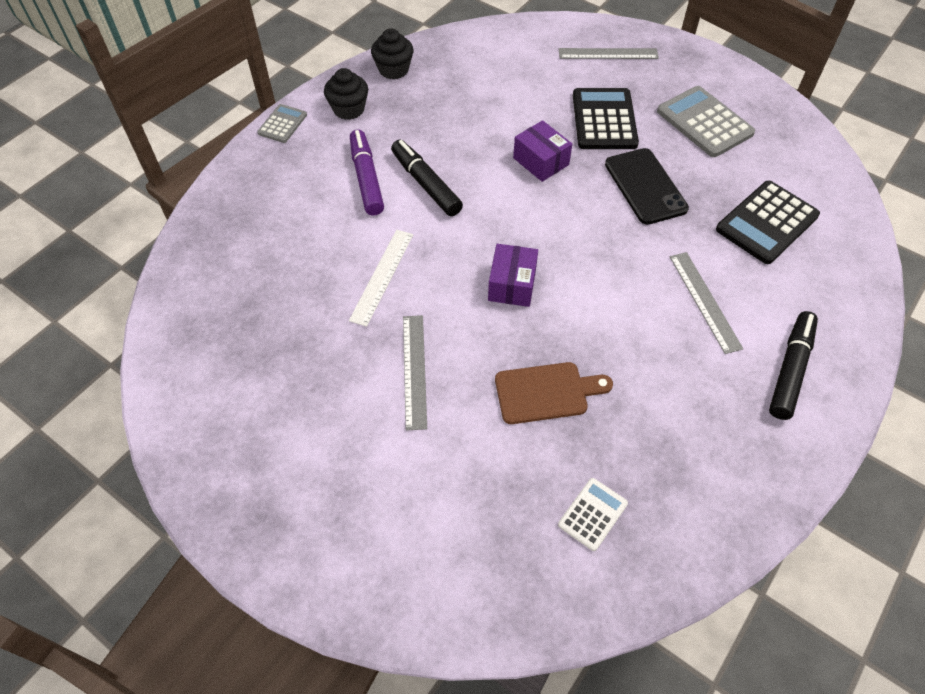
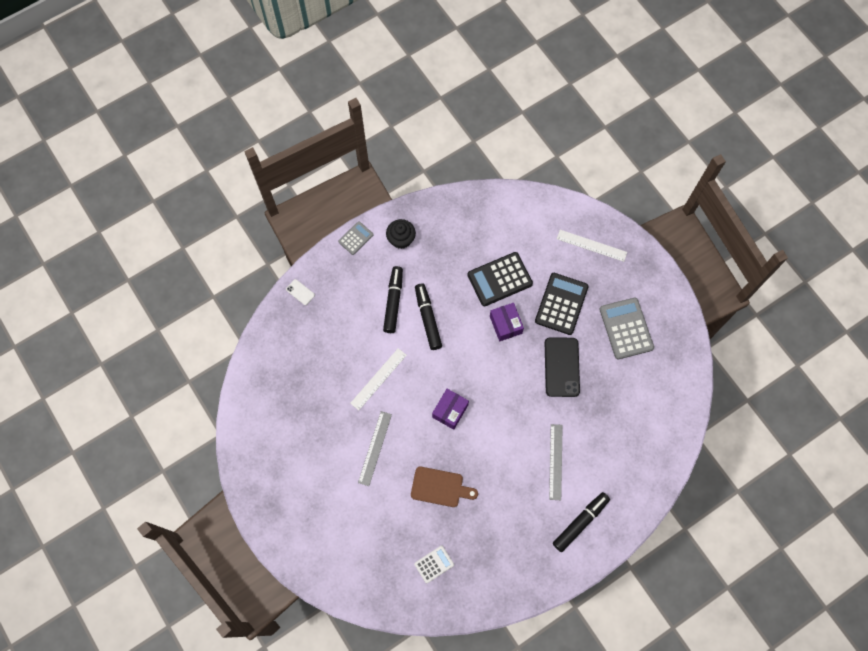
camera: 20 degrees right, 15 degrees up
purple marker [350,130,384,215] -> black marker [383,266,403,333]
black cupcake [371,29,413,79] -> none
grey ruler [559,48,659,59] -> white ruler [557,230,627,262]
black calculator [716,181,820,264] -> black calculator moved to [467,252,533,306]
none -> white phone [286,279,315,305]

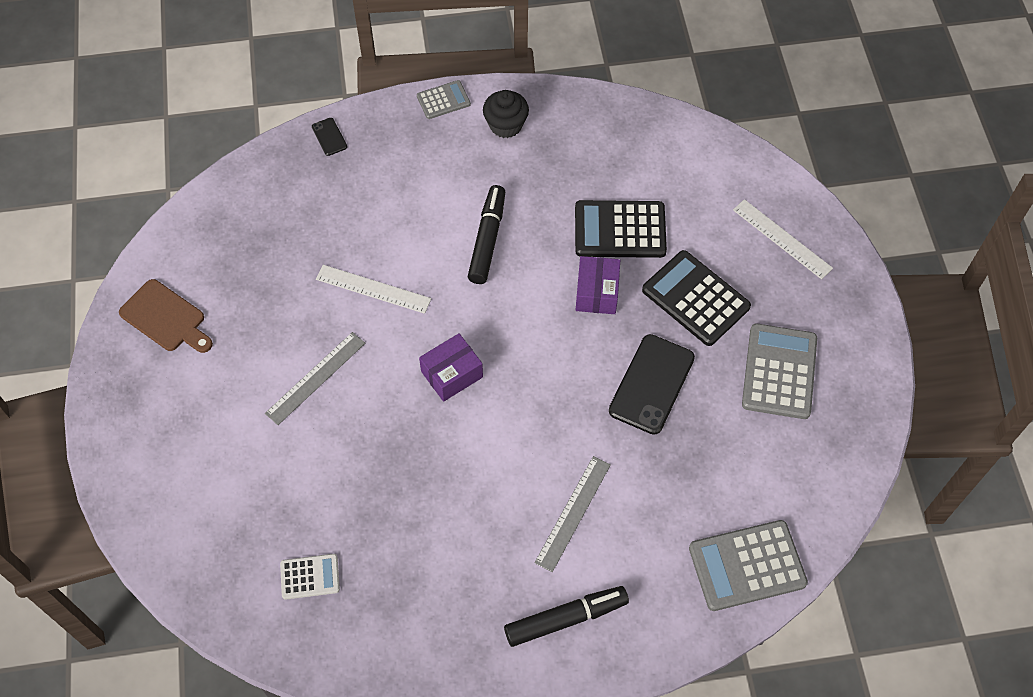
camera: 25 degrees right, 10 degrees down
white phone [286,279,315,305] -> black phone [312,118,347,156]
white ruler [350,348,407,410] -> white ruler turned 45 degrees clockwise [316,265,431,314]
black marker [383,266,403,333] -> none
brown cutting board [411,466,478,507] -> brown cutting board moved to [119,279,213,353]
black calculator [535,273,589,335] -> black calculator turned 90 degrees counterclockwise [642,250,751,346]
none -> grey calculator [689,520,808,611]

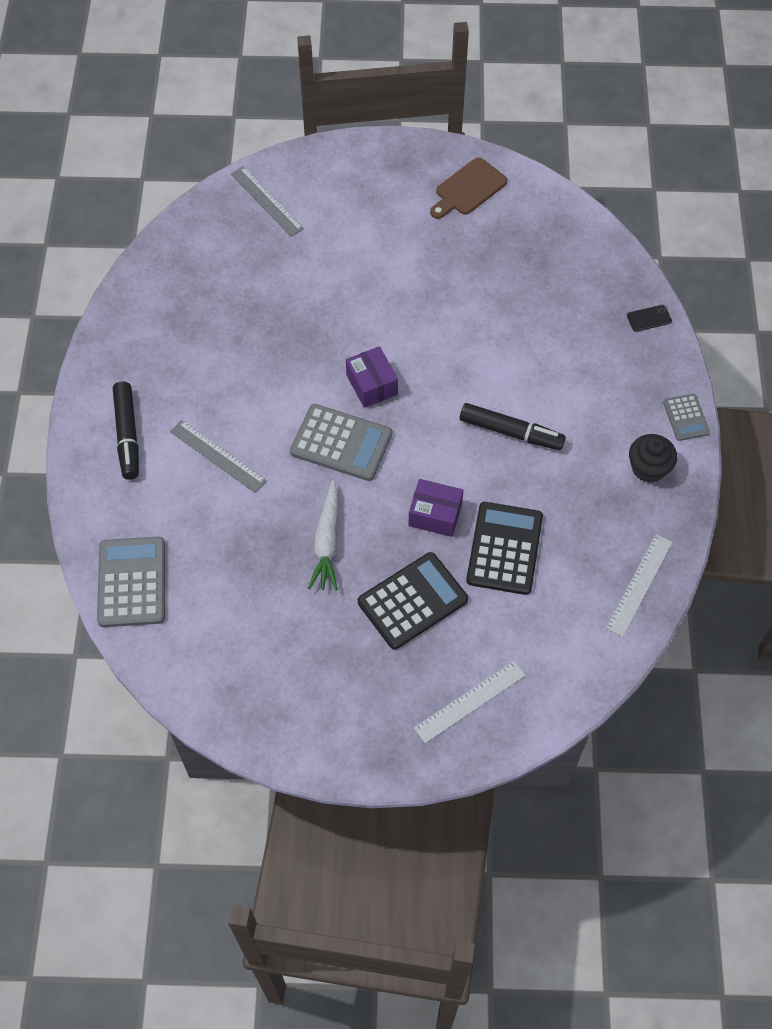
camera: 100 degrees right, 0 degrees up
grey ruler [265,332,365,425] -> grey ruler moved to [231,166,304,236]
white calculator [280,554,340,600] -> none
white ruler [316,265,431,314] -> white ruler moved to [606,534,673,637]
black phone [609,334,695,435] -> white carrot [308,480,338,591]
grey calculator [742,324,817,419] -> grey calculator moved to [290,404,392,481]

